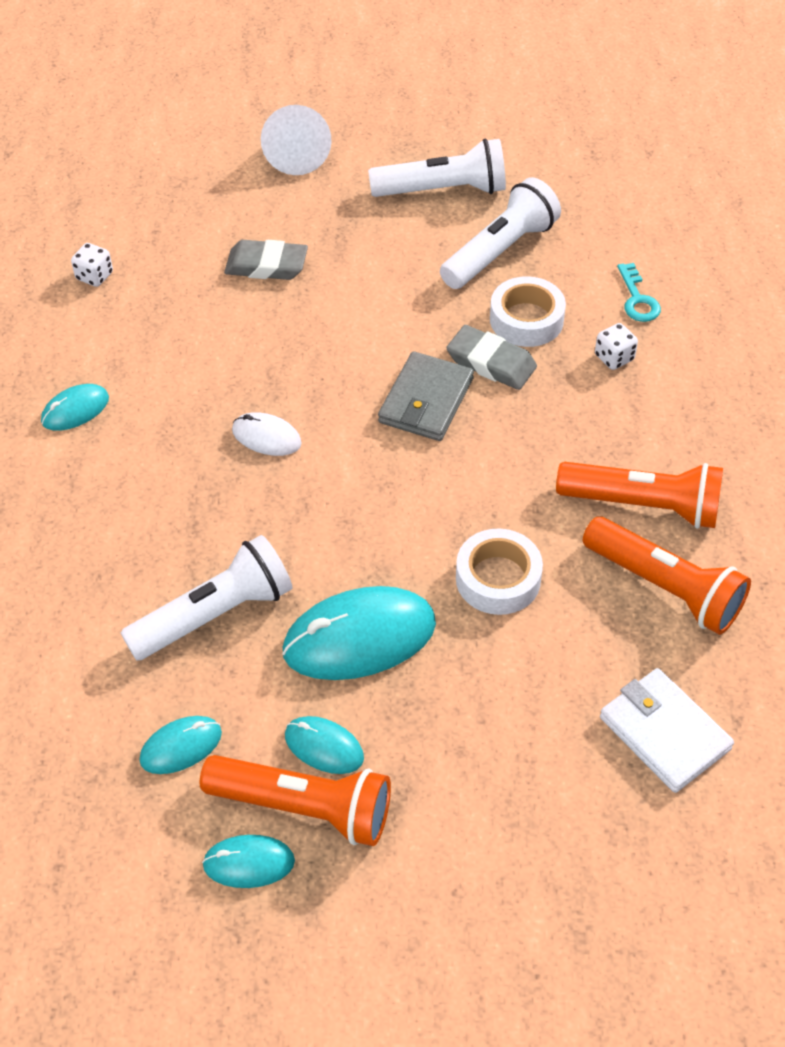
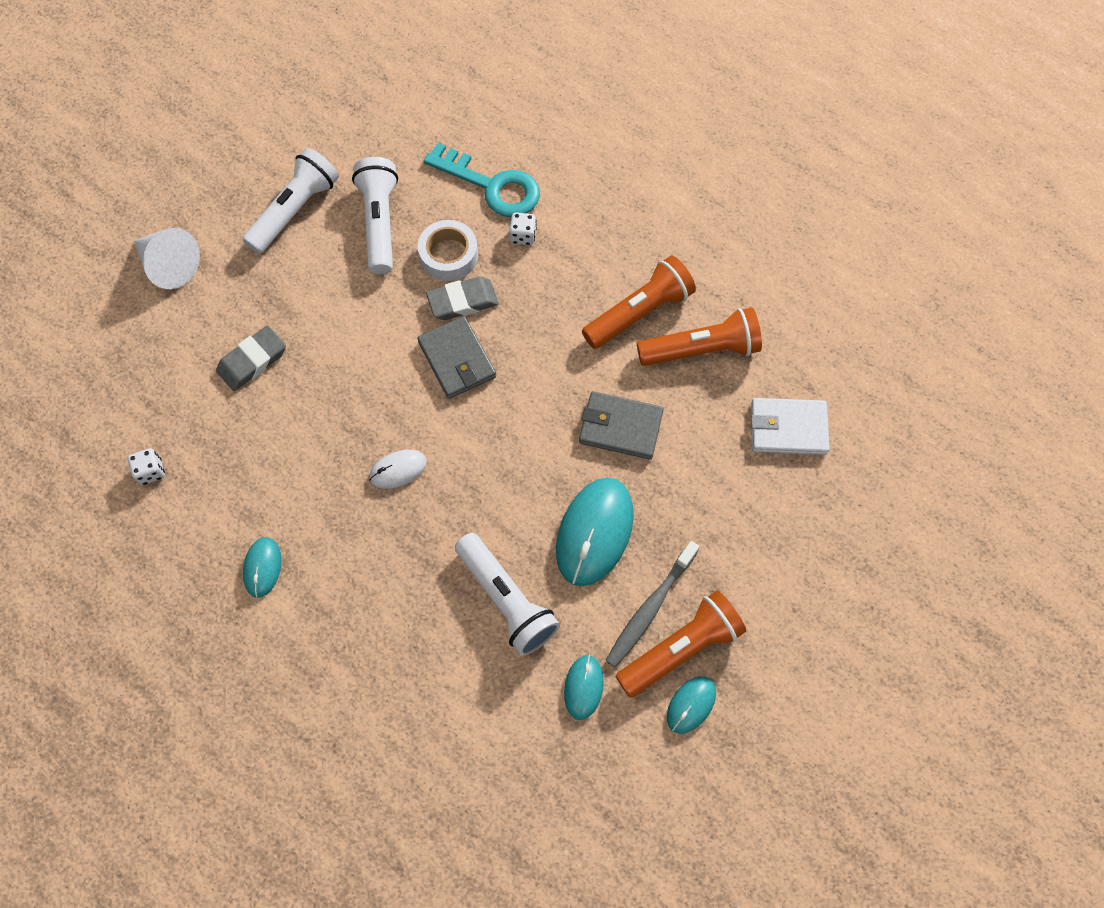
camera: 50 degrees left, 15 degrees up
white flashlight [121,535,293,661] -> white flashlight turned 135 degrees clockwise [455,533,560,656]
turquoise mouse [285,716,364,774] -> grey toothbrush [606,541,699,668]
white tape [456,528,543,615] -> grey wallet [579,391,664,460]
turquoise key [617,263,661,322] -> turquoise key [423,143,540,217], size x1.96

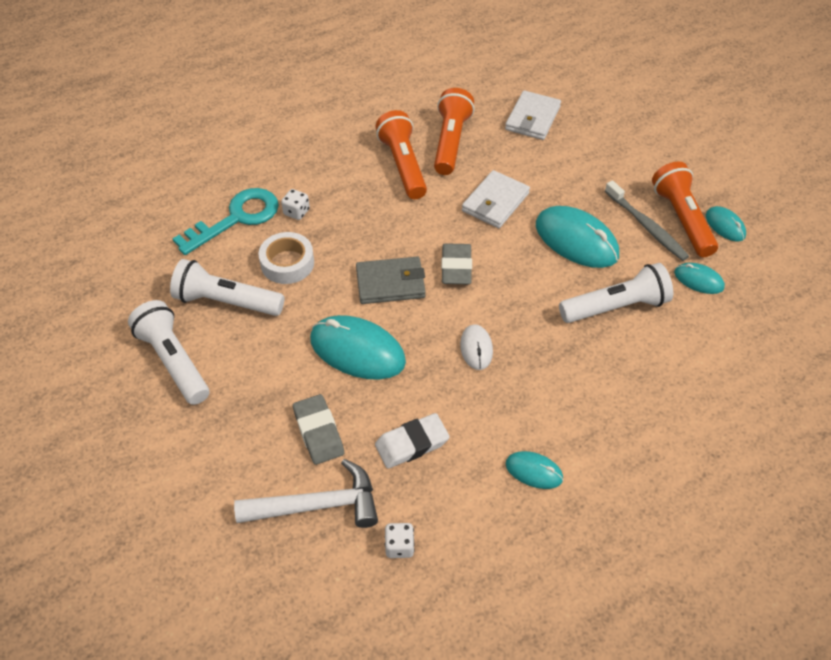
camera: 70 degrees left, 15 degrees down
white cone [134,228,200,289] -> none
grey eraser [426,276,499,320] -> grey eraser moved to [441,243,472,284]
grey wallet [579,391,664,460] -> white wallet [462,170,530,228]
none -> white hammer [234,459,378,528]
none -> turquoise mouse [310,315,406,380]
none -> white eraser [375,413,450,469]

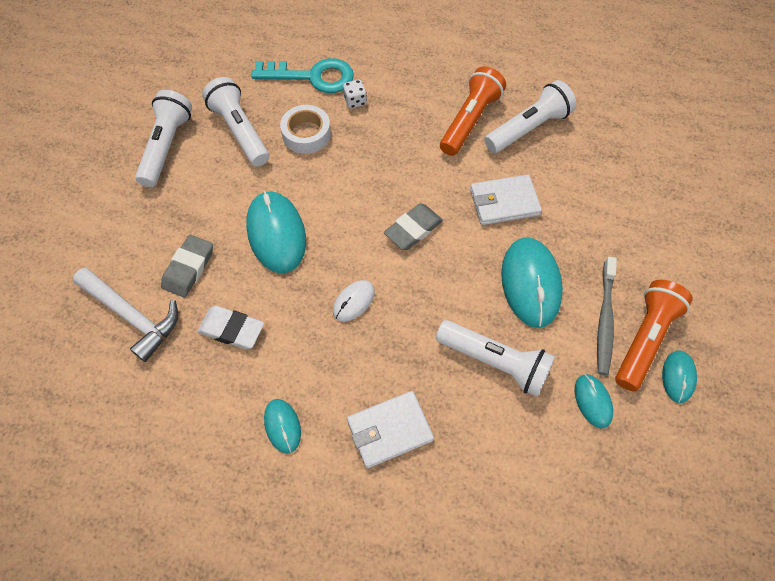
camera: 45 degrees right, 10 degrees up
grey wallet [356,256,426,304] -> none
white dice [385,523,415,558] -> none
orange flashlight [434,88,474,175] -> white flashlight [485,80,576,153]
white wallet [505,90,561,140] -> white wallet moved to [347,391,434,468]

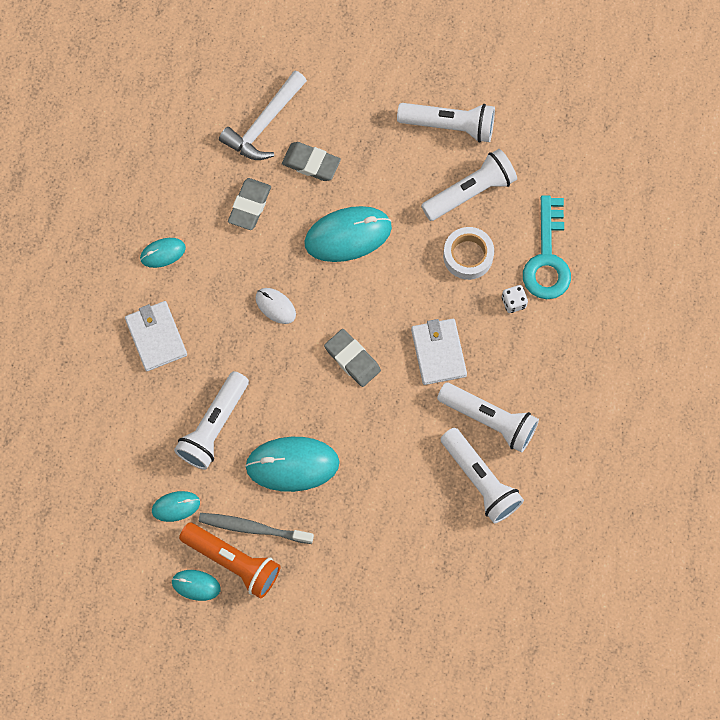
camera: 90 degrees right, 10 degrees up
white eraser [197,306,264,349] -> grey eraser [228,178,271,230]
orange flashlight [440,66,506,156] -> white flashlight [437,383,539,453]
white wallet [470,174,542,225] -> white wallet moved to [411,319,467,385]

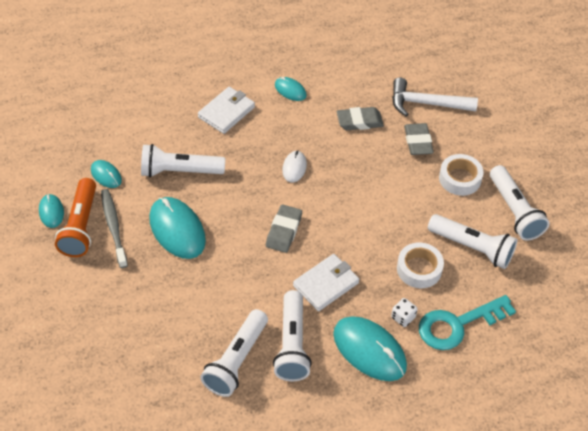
camera: 60 degrees right, 20 degrees down
turquoise mouse [304,206,392,262] -> turquoise mouse moved to [333,316,407,381]
none -> white tape [439,154,484,196]

